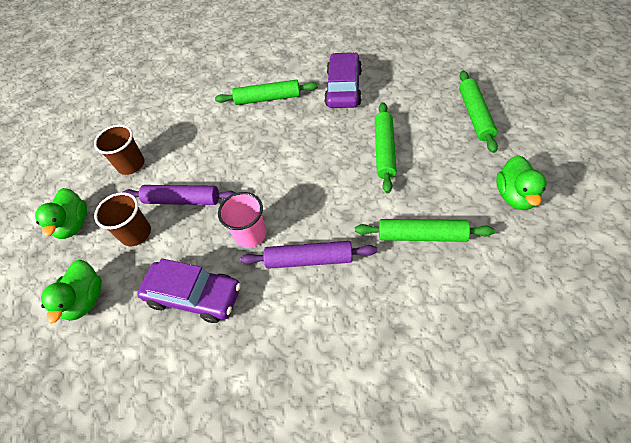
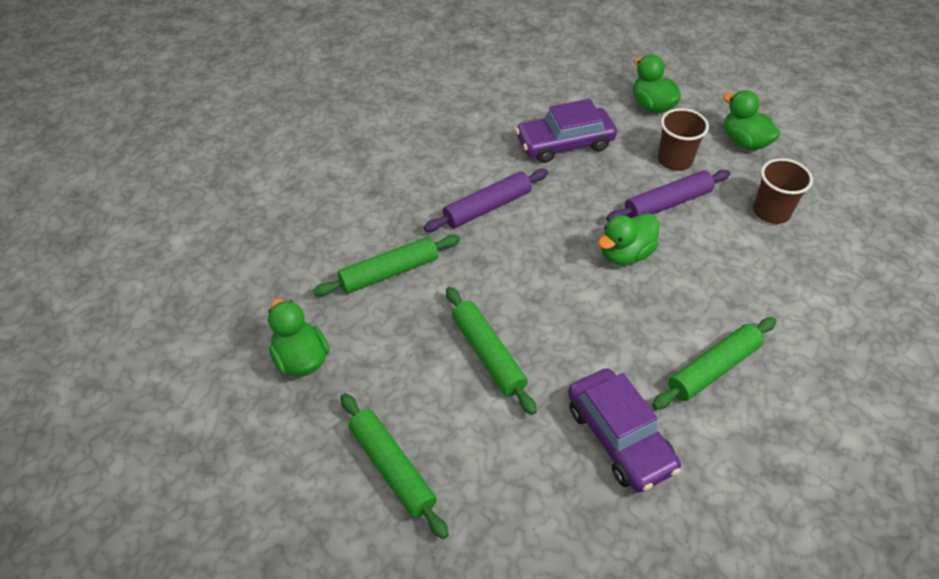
camera: 140 degrees right, 5 degrees down
pink cup [218,192,266,248] -> none
none -> green duck [598,213,659,265]

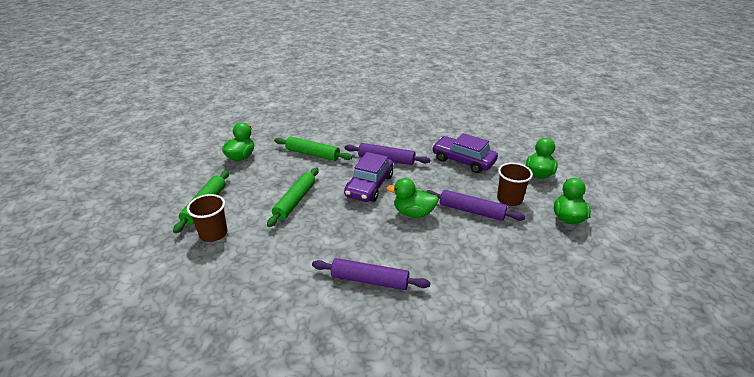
camera: 50 degrees right, 15 degrees down
purple car [568,368,681,493] -> purple car moved to [344,152,393,202]
green rolling pin [652,317,776,409] -> purple rolling pin [312,258,430,290]
brown cup [753,158,813,224] -> brown cup moved to [187,194,228,242]

